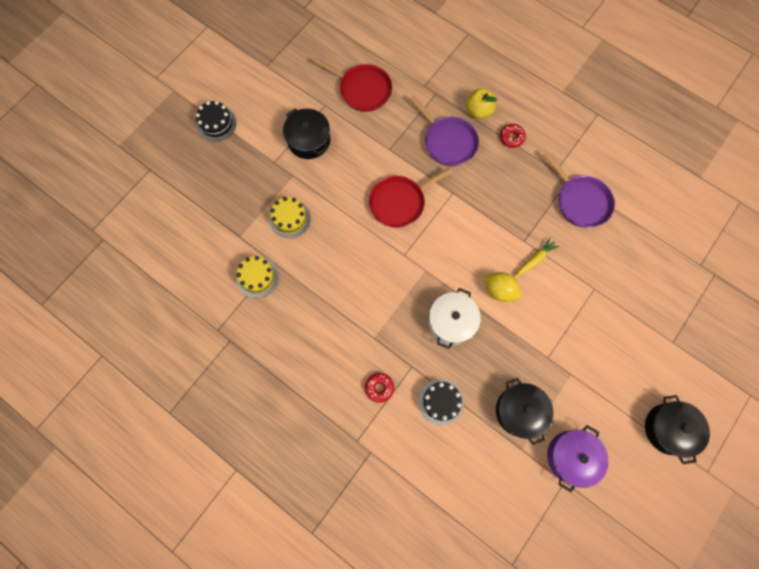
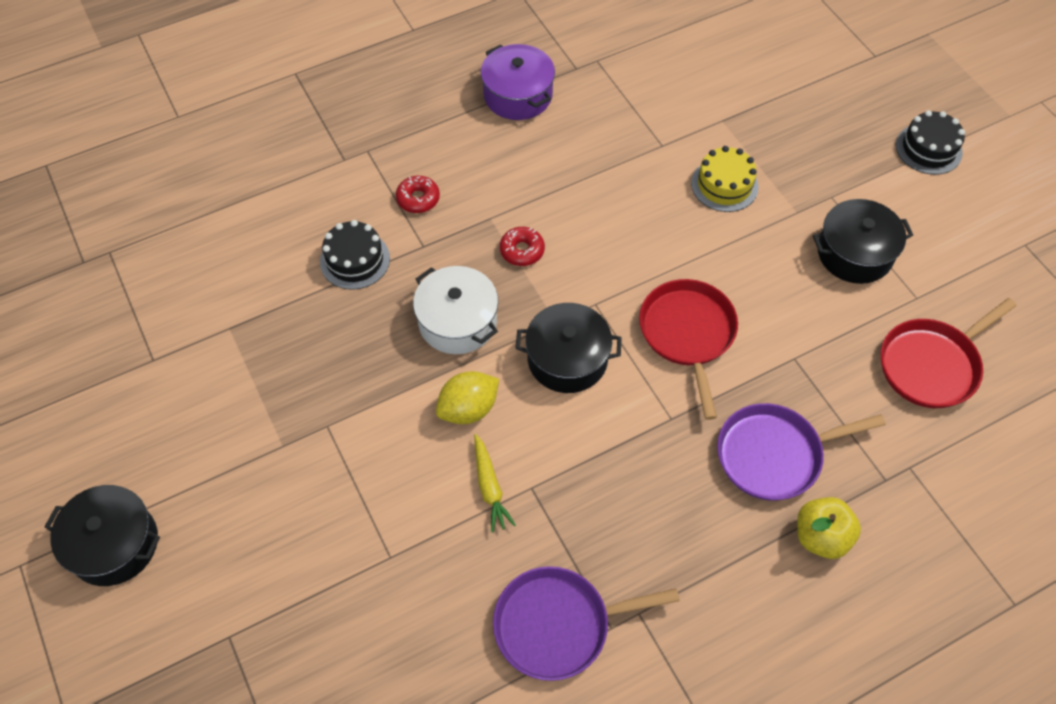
camera: 115 degrees right, 15 degrees down
yellow cake [236,256,279,298] -> none
black pot [496,378,553,445] -> black pot moved to [516,303,622,393]
red donut [500,124,526,148] -> red donut moved to [500,227,545,266]
purple pot [547,425,609,492] -> purple pot moved to [481,44,555,120]

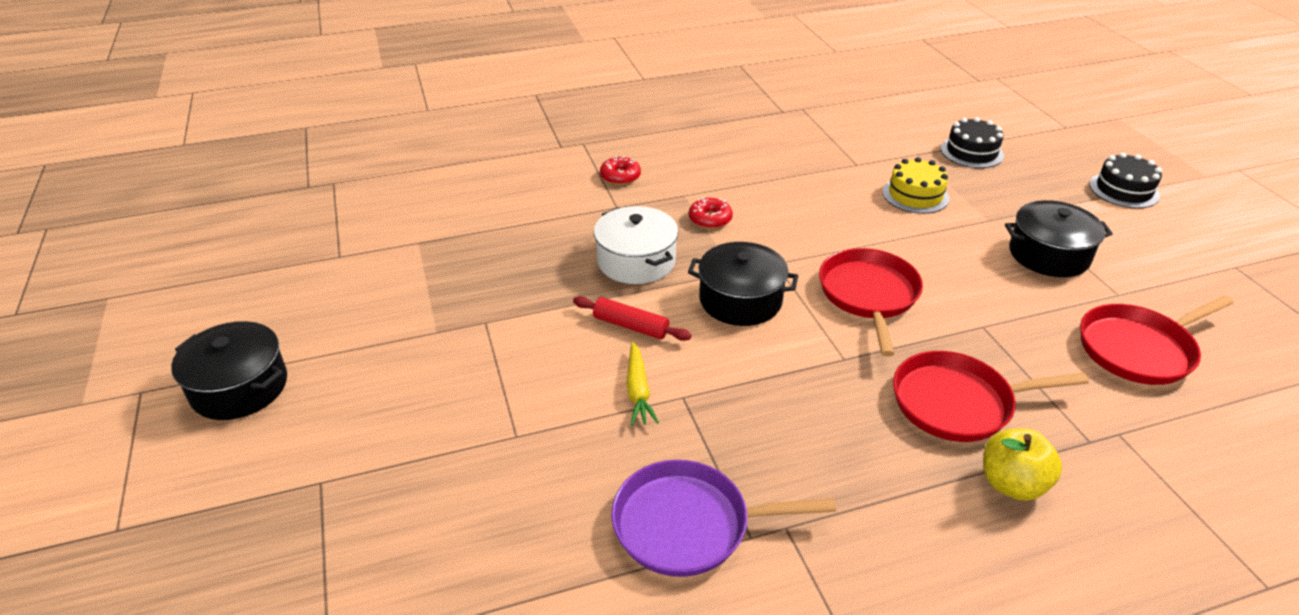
camera: 10 degrees right, 20 degrees down
black cake [320,220,390,290] -> black cake moved to [941,117,1004,168]
yellow lemon [436,371,499,424] -> red rolling pin [573,296,692,341]
purple pot [481,44,555,120] -> none
purple pan [717,403,886,500] -> red pan [893,351,1089,442]

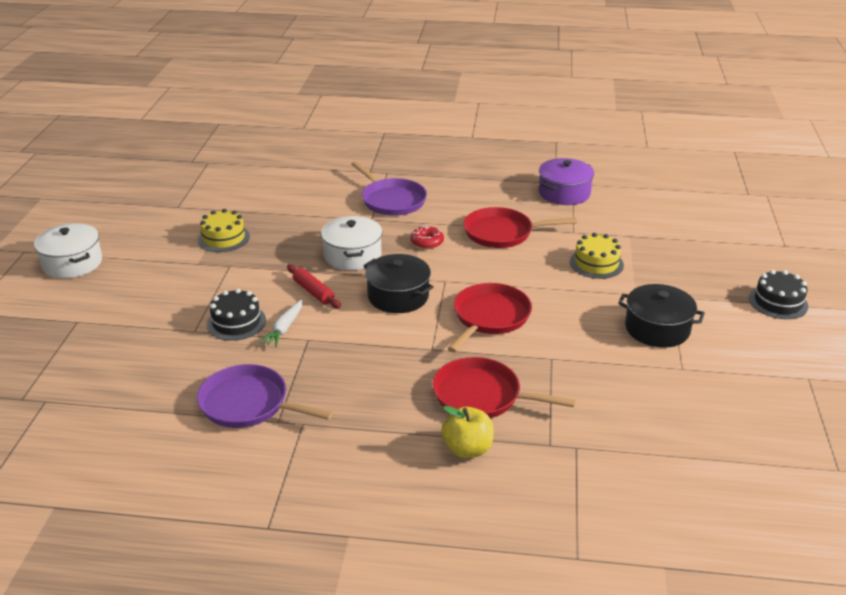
camera: 25 degrees right, 5 degrees down
black pot [171,321,287,420] -> white pot [34,223,102,279]
red donut [600,156,641,185] -> purple pan [351,161,427,216]
yellow carrot [626,342,659,426] -> white carrot [260,299,303,347]
black cake [941,117,1004,168] -> black cake moved to [207,289,266,341]
red pan [1080,295,1234,385] -> red pan moved to [463,207,577,248]
none -> yellow cake [198,209,250,252]
none -> purple pot [539,158,594,205]

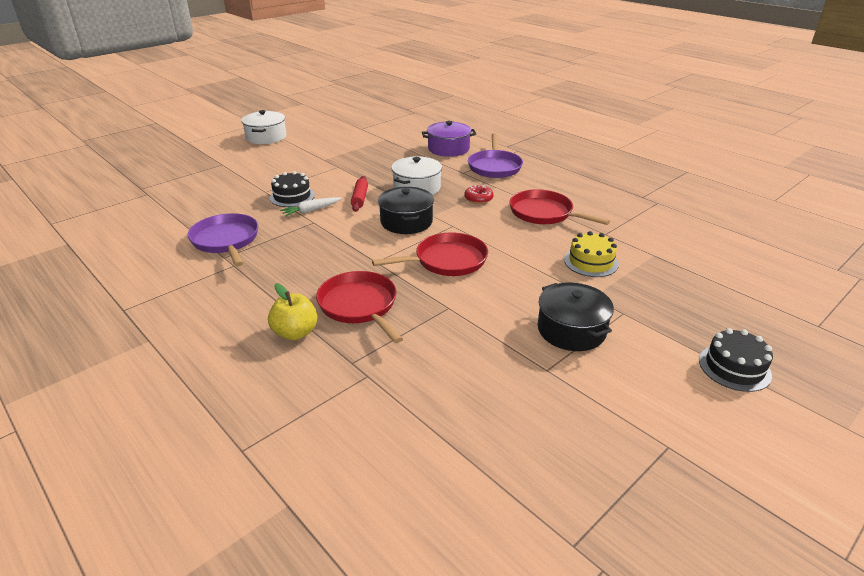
camera: 40 degrees right, 0 degrees up
yellow cake [198,209,250,252] -> none
purple pot [539,158,594,205] -> purple pot moved to [422,121,476,157]

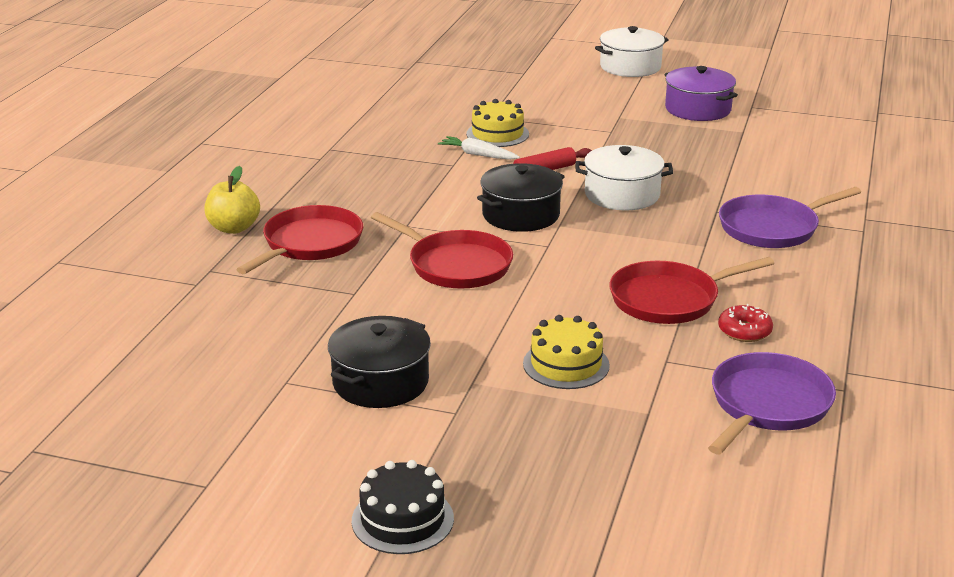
camera: 60 degrees right, 5 degrees down
purple pan [188,213,258,266] -> purple pan moved to [708,352,836,454]
black cake [270,171,315,207] -> yellow cake [466,99,529,147]
purple pot [422,121,476,157] -> purple pot moved to [664,66,738,121]
red donut [464,185,494,204] -> red donut moved to [718,304,773,342]
red pan [509,189,610,225] -> red pan turned 120 degrees counterclockwise [609,257,774,324]

